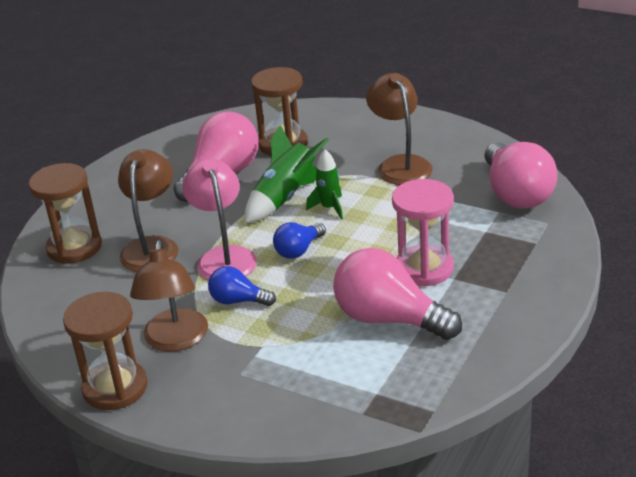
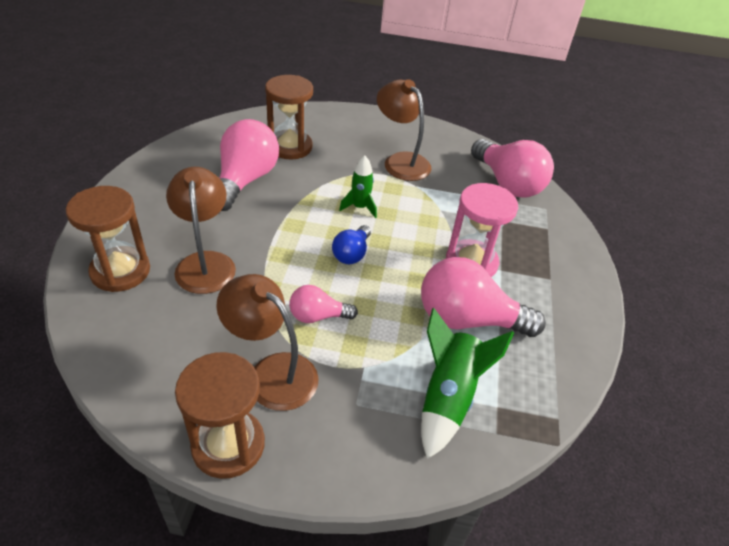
camera: 25 degrees left, 10 degrees up
brown lamp [130,240,208,351] -> brown lamp turned 150 degrees clockwise [216,274,319,411]
pink lamp [182,158,257,280] -> none
blue light bulb [208,266,276,306] -> pink light bulb [289,285,358,323]
green rocket [245,125,329,224] -> green rocket moved to [421,308,514,459]

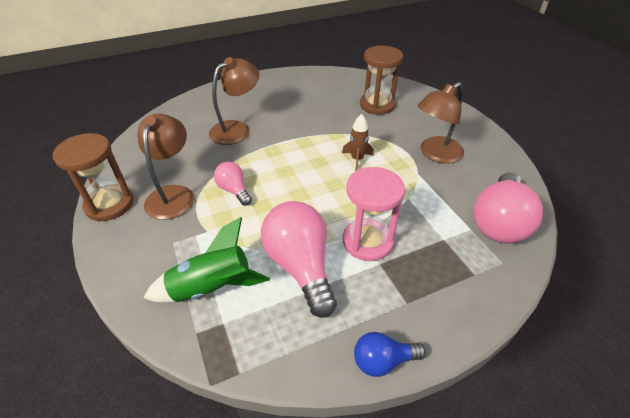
camera: 60 degrees right, 0 degrees up
brown hourglass [66,186,150,292] -> none
pink light bulb [219,119,279,211] -> none
blue light bulb [332,225,371,264] -> blue light bulb moved to [354,332,426,377]
green rocket [339,155,377,218] -> brown rocket [342,114,374,171]
brown lamp [377,79,432,181] -> brown lamp turned 150 degrees counterclockwise [417,82,464,163]

